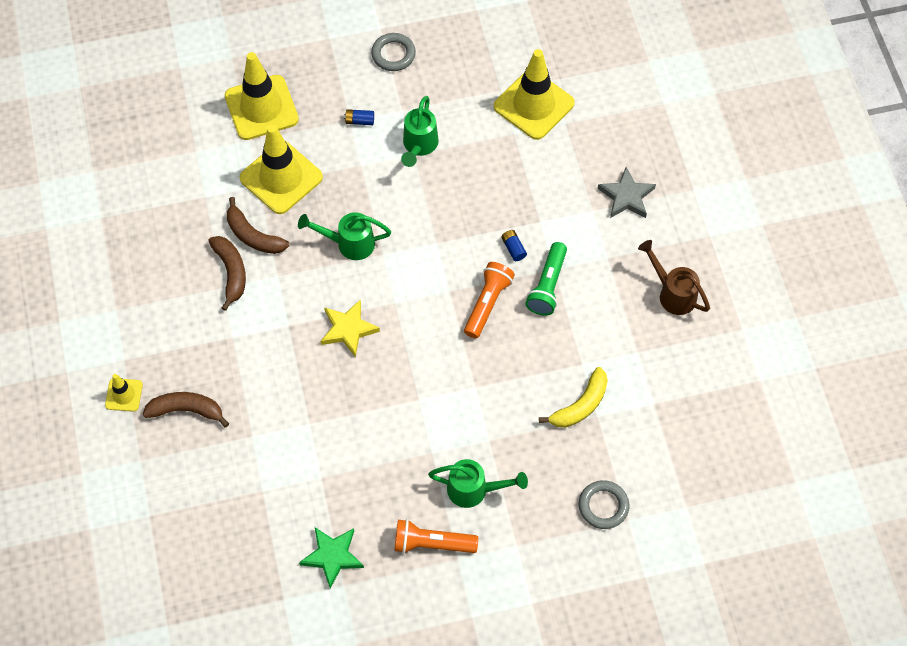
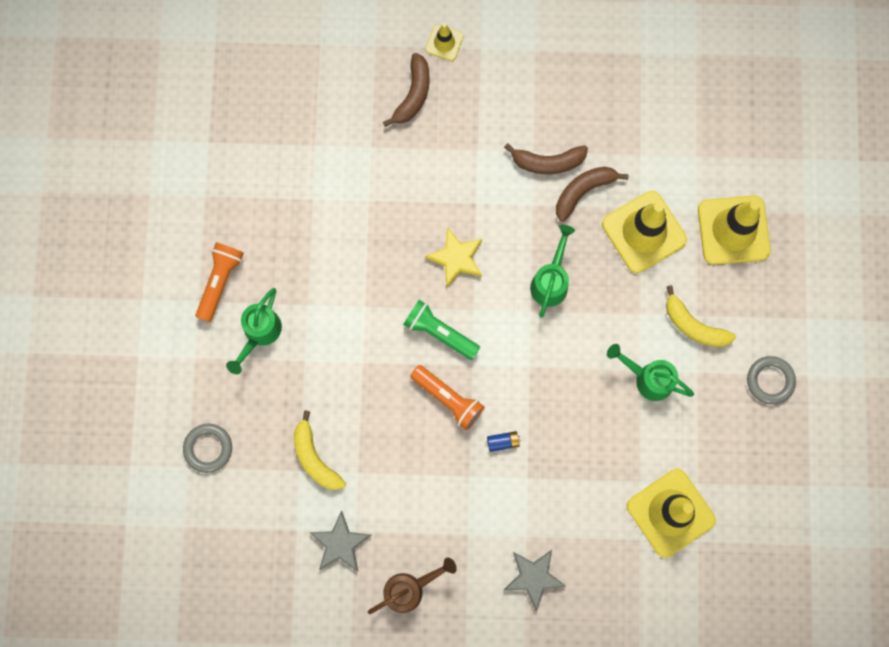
camera: 105 degrees right, 15 degrees up
green star [299,527,364,589] -> none
blue battery [344,109,374,125] -> yellow banana [666,285,736,347]
green flashlight [526,242,567,316] -> green flashlight moved to [403,300,480,360]
none -> grey star [309,511,371,571]

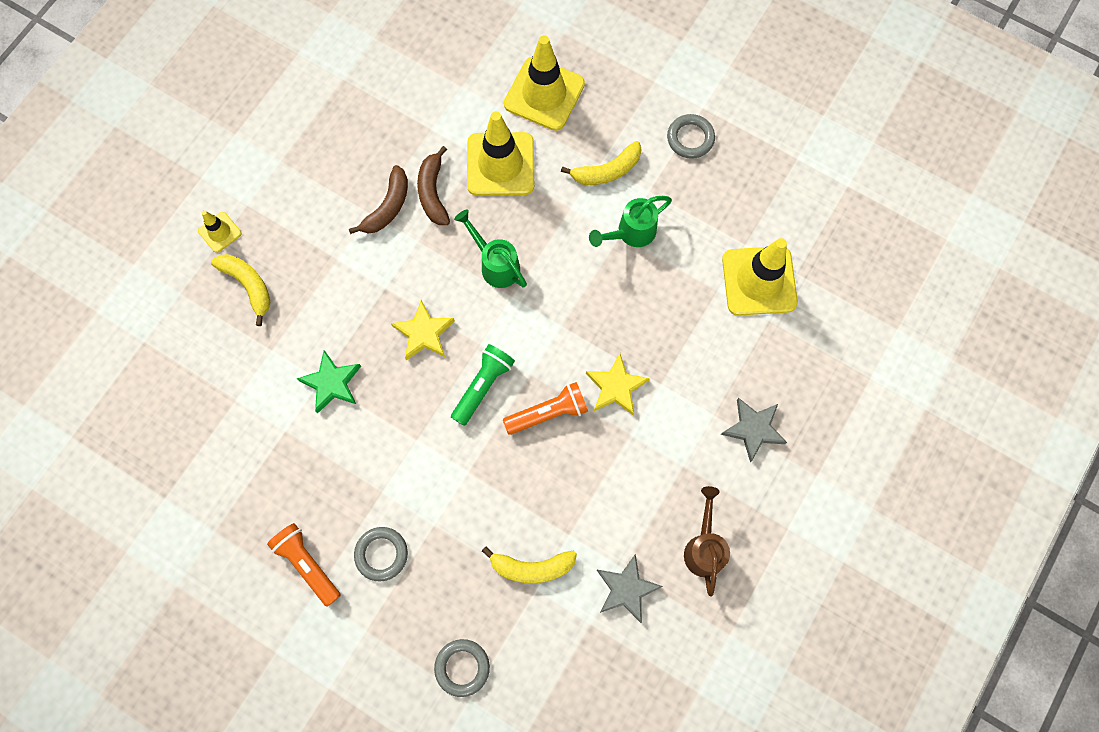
camera: 60 degrees left, 5 degrees down
green watering can [226,288,282,374] -> grey ring [354,527,408,582]
brown banana [383,53,430,127] -> yellow banana [211,254,270,326]
green flashlight [403,300,480,360] -> green flashlight turned 150 degrees clockwise [451,344,515,426]
blue battery [487,431,521,452] -> yellow star [586,354,650,415]
none -> green star [296,350,361,414]

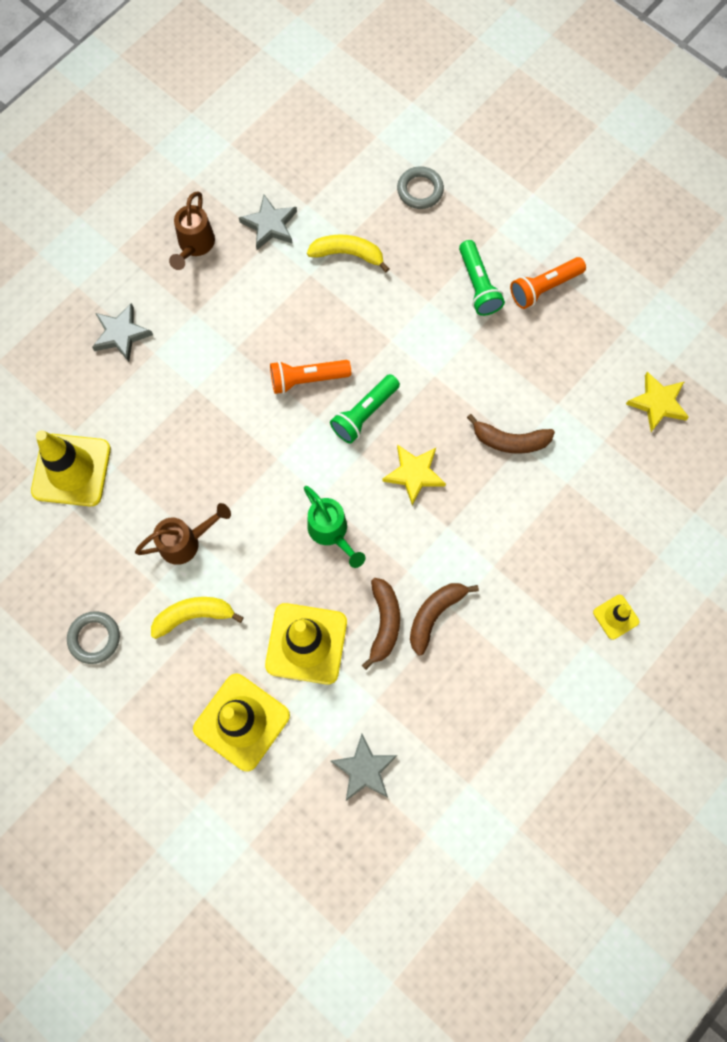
camera: 170 degrees left, 0 degrees up
yellow banana [211,254,270,326] -> none
orange flashlight [267,523,341,607] -> orange flashlight turned 90 degrees clockwise [510,257,586,309]
green star [296,350,361,414] -> brown banana [467,414,555,454]
grey ring [354,527,408,582] -> green flashlight [459,240,505,316]
yellow star [586,354,650,415] -> yellow star moved to [626,371,689,432]
green watering can [589,196,672,247] -> brown watering can [135,503,231,565]
none -> grey star [330,734,398,801]

